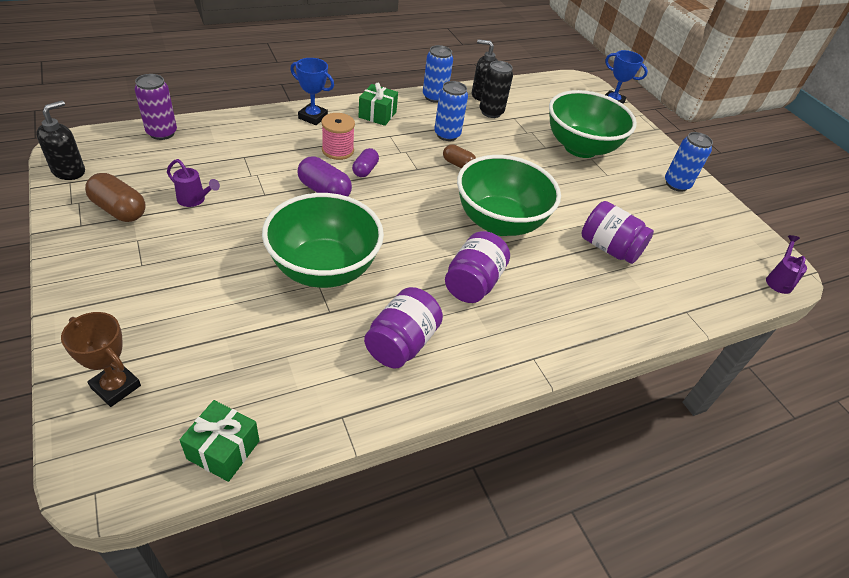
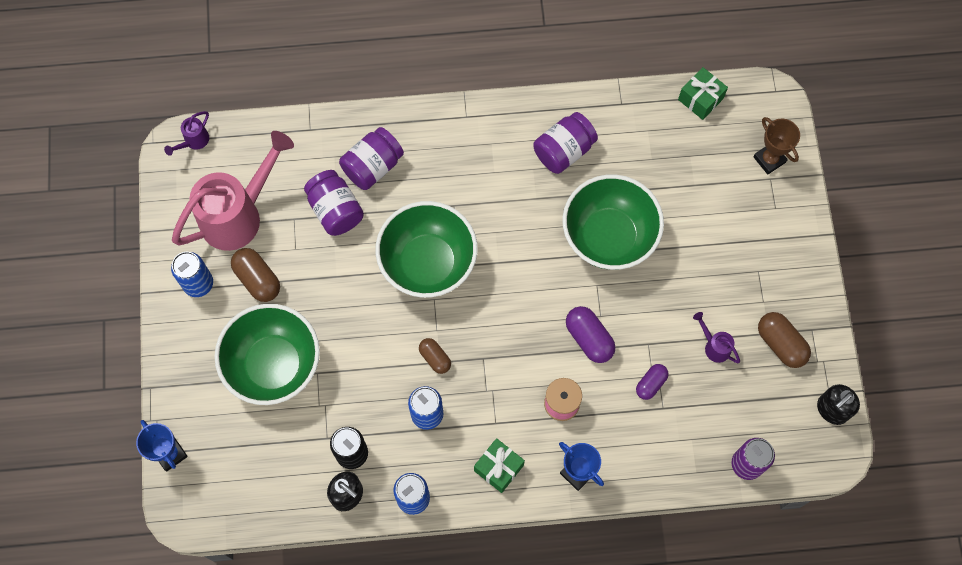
camera: 155 degrees left, 25 degrees up
purple capsule [352,148,379,177] -> purple capsule moved to [636,364,669,400]
purple jar [445,231,510,303] -> purple jar moved to [339,127,404,190]
none -> pink watering can [172,131,294,251]
none -> brown capsule [231,248,280,302]

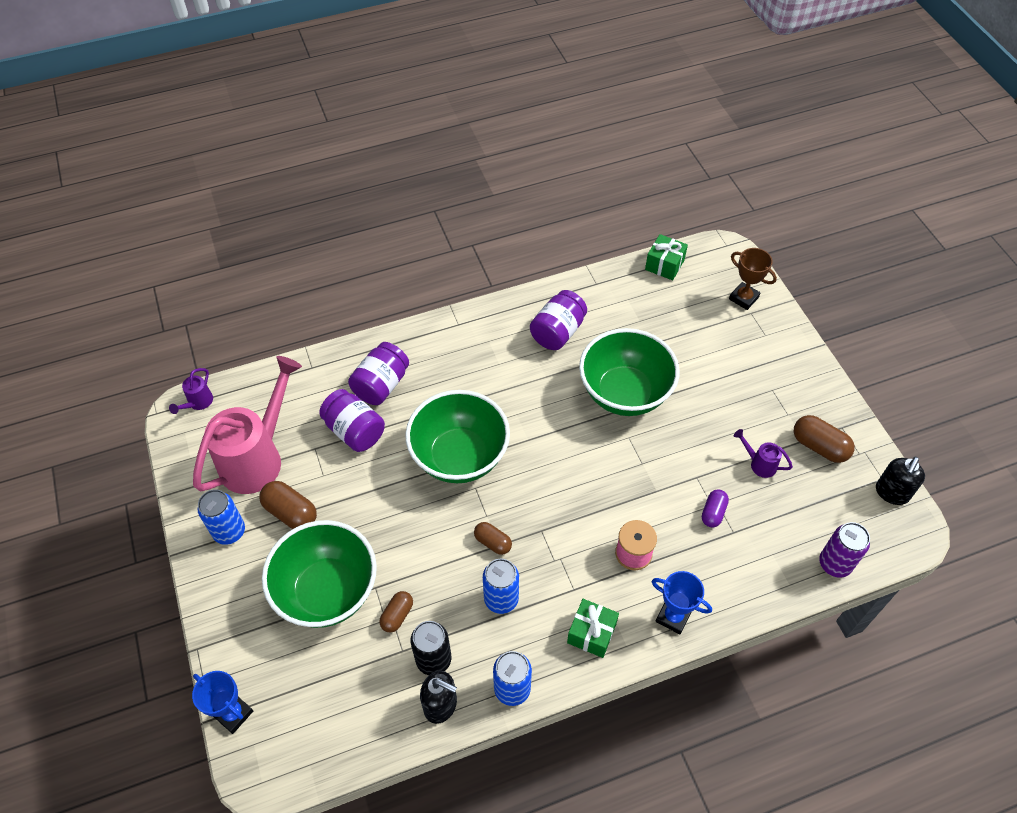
camera: 15 degrees left, 15 degrees down
purple capsule [566,306,616,363] -> none
none -> brown capsule [379,591,413,633]

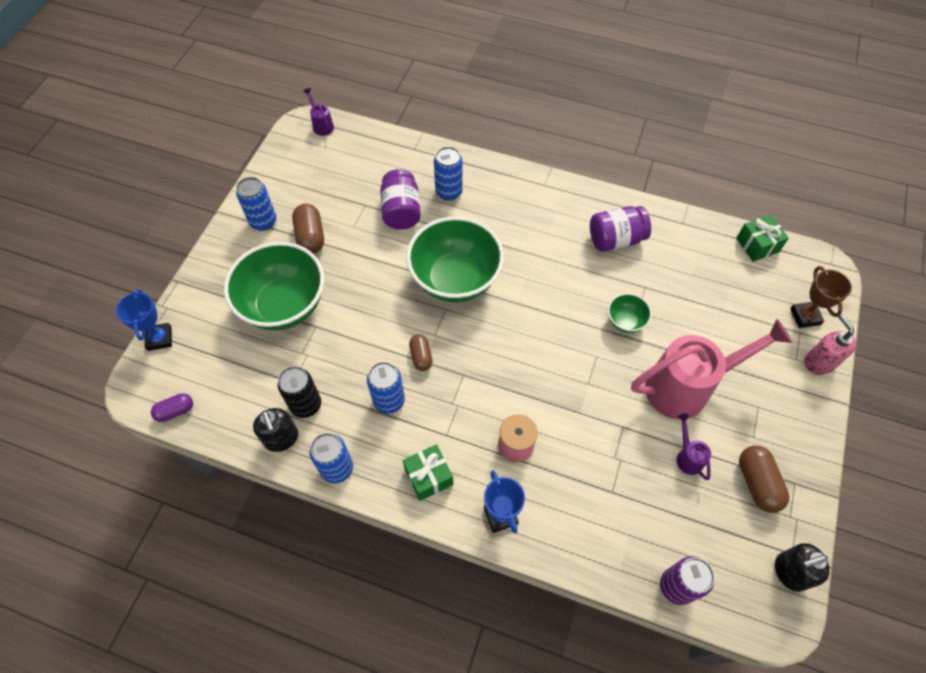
camera: 40 degrees right, 5 degrees up
purple watering can [169,368,213,414] -> purple watering can turned 90 degrees clockwise [303,88,334,136]
pink watering can [193,356,302,494] -> pink watering can moved to [631,319,792,419]
purple jar [348,342,409,405] -> blue can [434,147,463,201]
brown capsule [379,591,413,633] -> none
green bowl [579,328,680,416] -> green bowl [608,293,652,333], size x0.45
purple capsule [702,489,729,528] -> purple capsule moved to [151,393,193,422]
none -> pink soap dispenser [804,314,856,375]

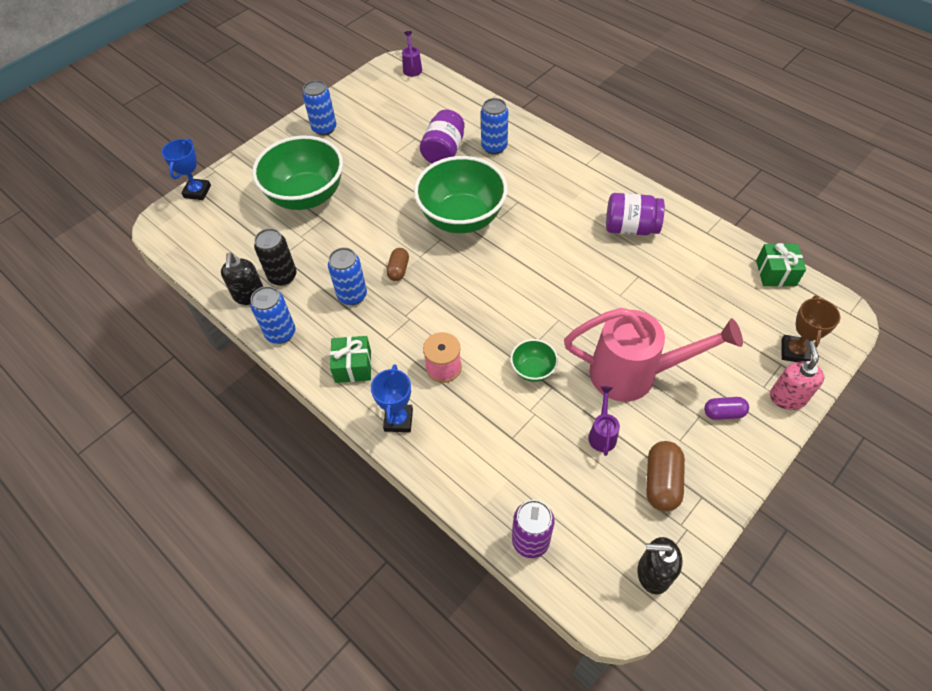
camera: 25 degrees right, 5 degrees down
purple capsule [151,393,193,422] -> purple capsule moved to [704,397,749,420]
brown capsule [292,204,324,254] -> none
green bowl [608,293,652,333] -> green bowl moved to [510,339,558,382]

